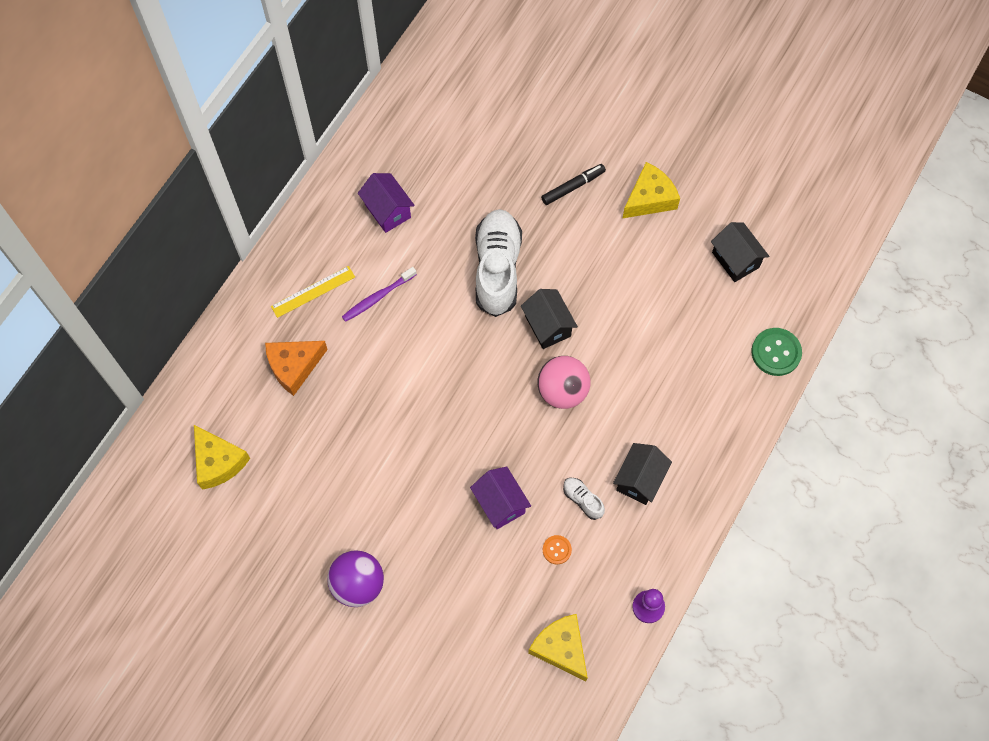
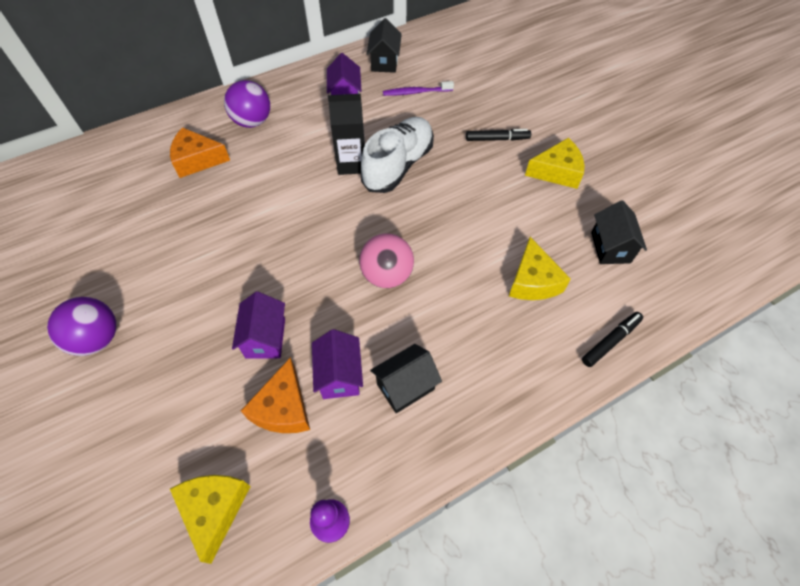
camera: 30 degrees right, 10 degrees down
yellow cheese [194,425,250,490] -> yellow cheese moved to [509,237,571,300]
yellow ruler [271,266,355,318] -> purple ball [224,80,270,128]
purple toothbrush [342,267,417,322] -> purple toothbrush moved to [383,81,454,96]
black house [521,289,578,349] -> black house moved to [367,18,402,73]
orange button [543,535,572,564] -> orange cheese [241,357,310,433]
white shoe [563,478,605,520] -> purple house [312,329,363,399]
green button [751,328,802,376] -> black marker [582,312,643,367]
none -> black carton [328,94,365,175]

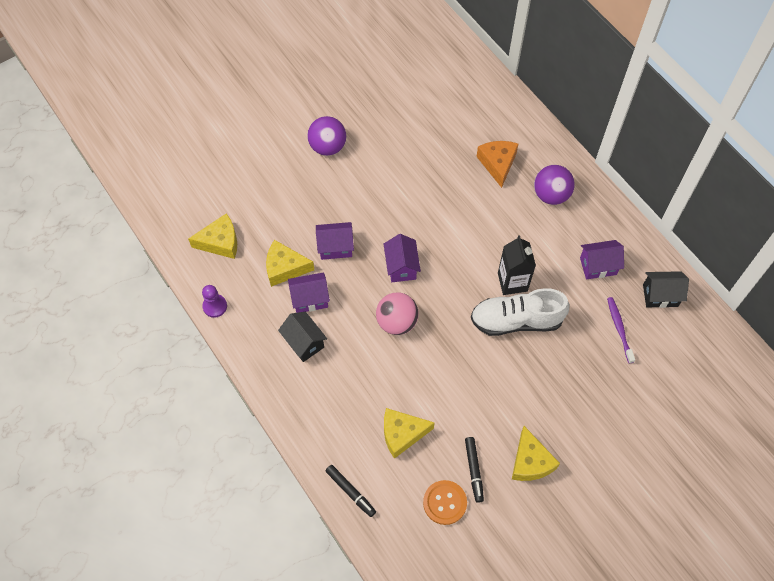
camera: 85 degrees right, 5 degrees up
orange cheese [241,357,310,433] -> yellow cheese [266,240,314,287]
white shoe [361,117,434,193] -> white shoe turned 150 degrees clockwise [471,288,570,336]
black marker [466,129,531,141] -> black marker moved to [465,437,484,503]
black house [591,200,647,264] -> orange button [423,480,467,525]
none -> purple house [384,234,421,282]

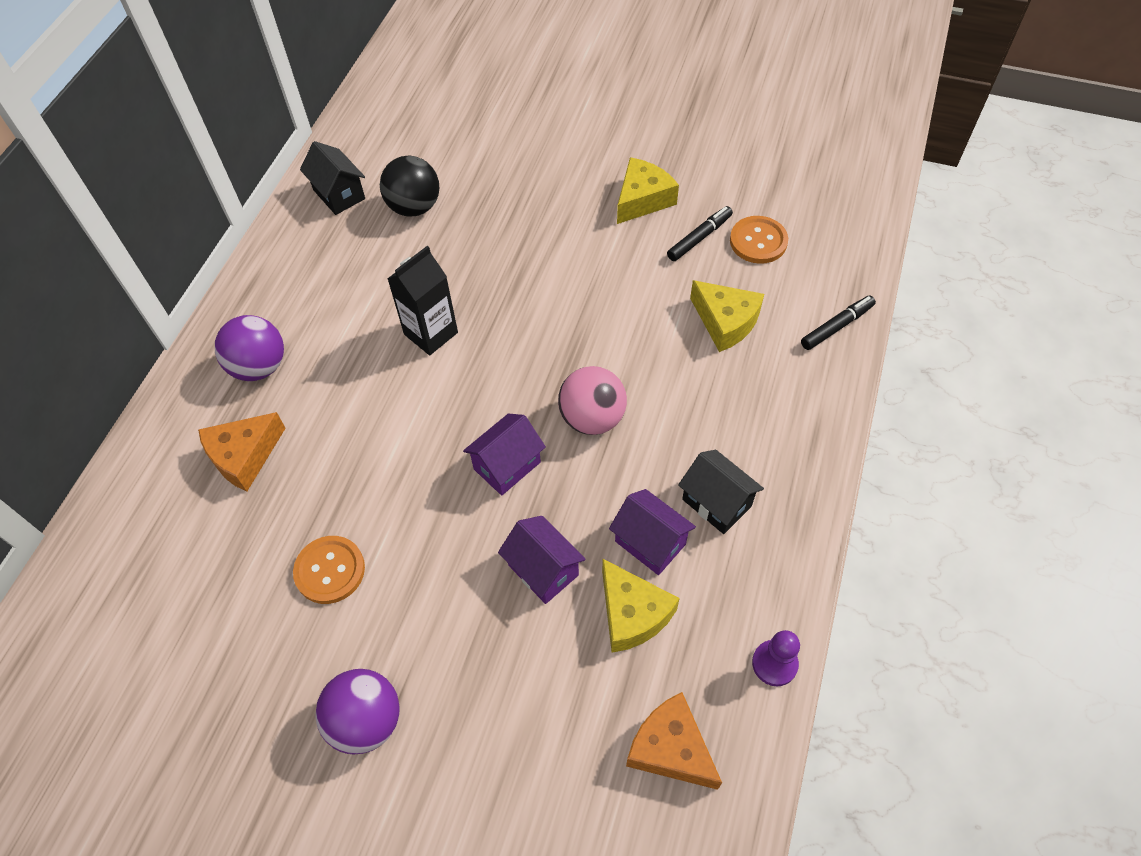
camera: 125 degrees left, 5 degrees down
yellow cheese [188,213,237,259] -> orange cheese [626,692,722,790]
black house [278,312,327,362] -> black house turned 60 degrees counterclockwise [678,450,764,534]
black marker [326,465,376,517] -> black marker turned 45 degrees clockwise [801,295,876,350]
white shoe [471,288,570,336] -> none
purple house [580,240,624,280] -> none
purple toothbrush [607,297,635,364] -> black ball [380,156,439,217]
none -> orange button [293,536,365,604]

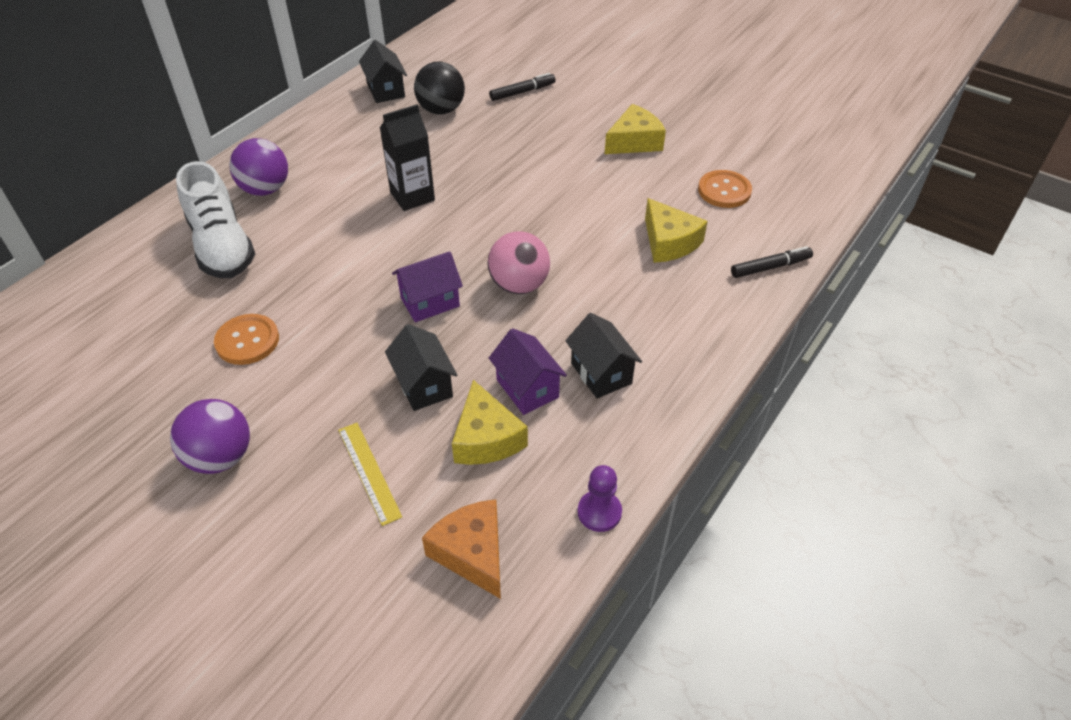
camera: 15 degrees right, 10 degrees down
orange cheese [198,412,286,491] -> white shoe [176,161,255,278]
purple house [498,516,586,604] -> black house [385,324,457,411]
black marker [667,206,733,261] -> black marker moved to [489,73,556,101]
none -> yellow ruler [338,423,402,526]

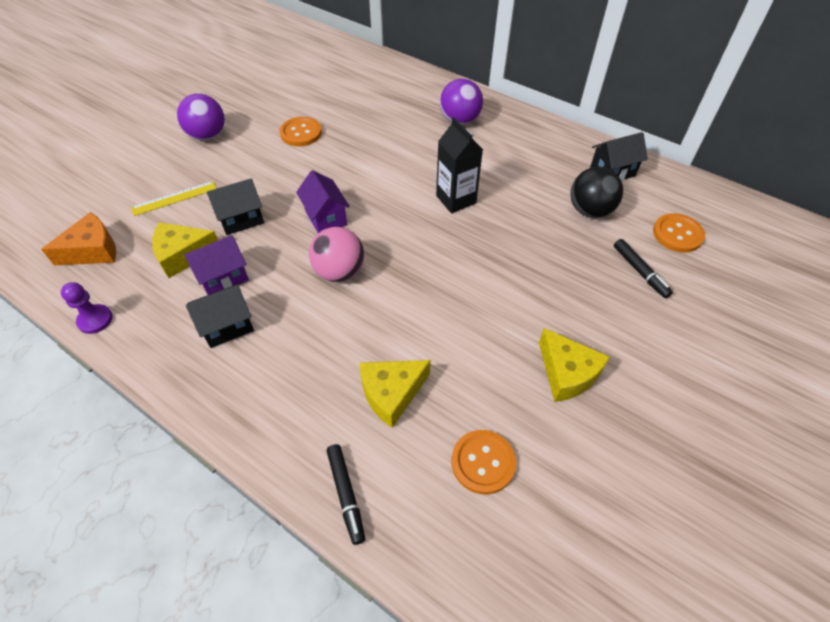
camera: 90 degrees right, 5 degrees up
white shoe [176,161,255,278] -> none
none -> orange button [653,213,705,252]

